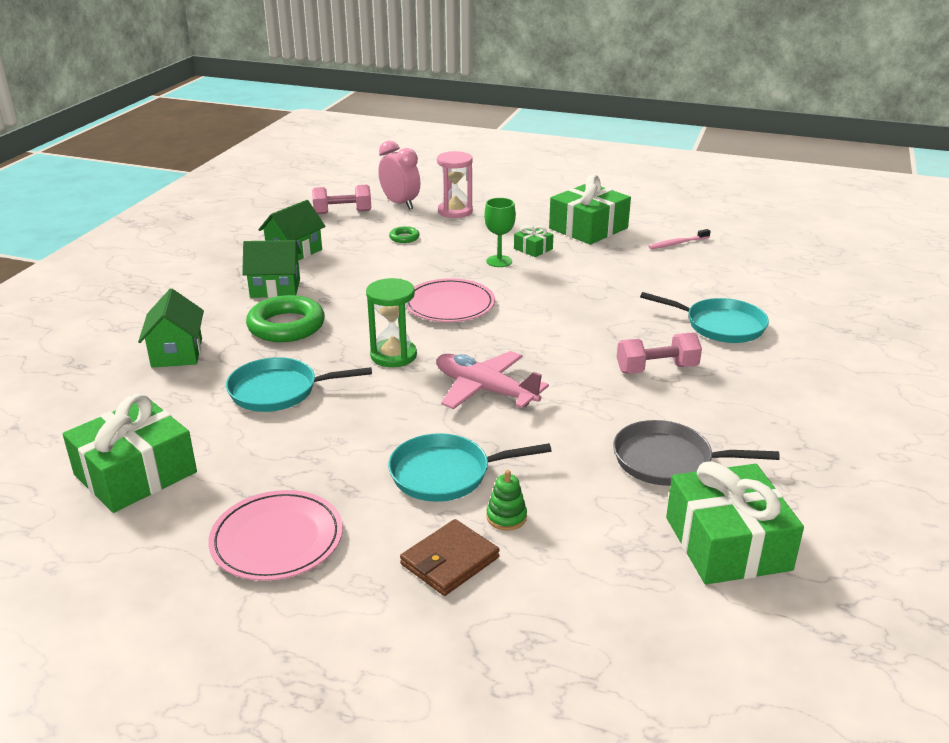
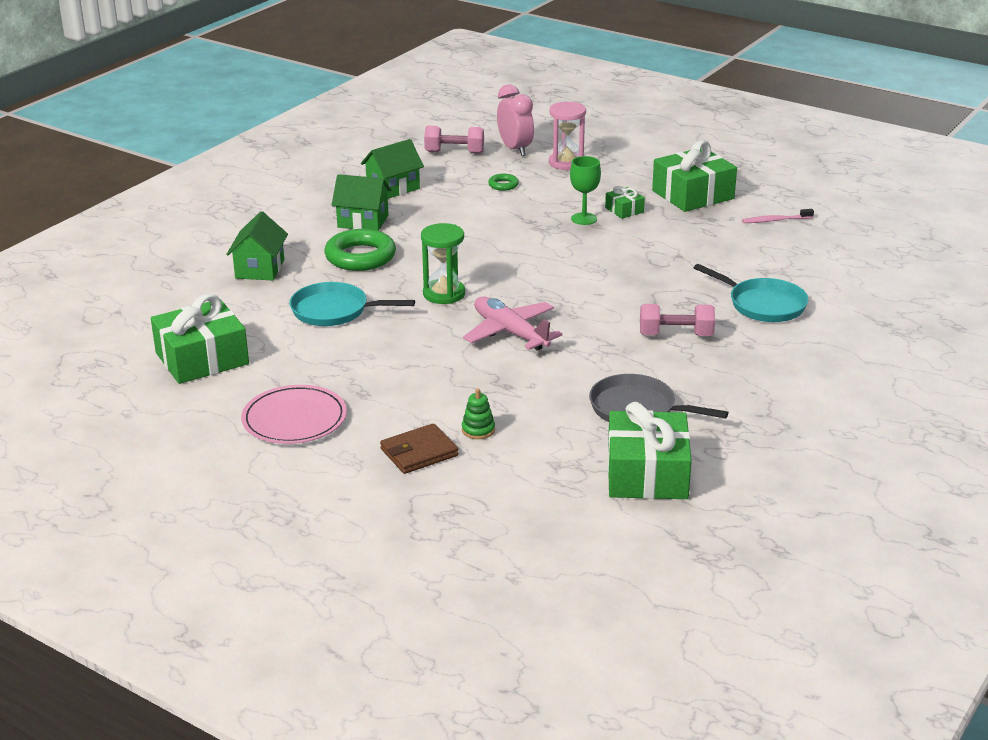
camera: 15 degrees right, 0 degrees up
turquoise pan [388,433,552,502] -> none
pink plate [407,278,495,322] -> none

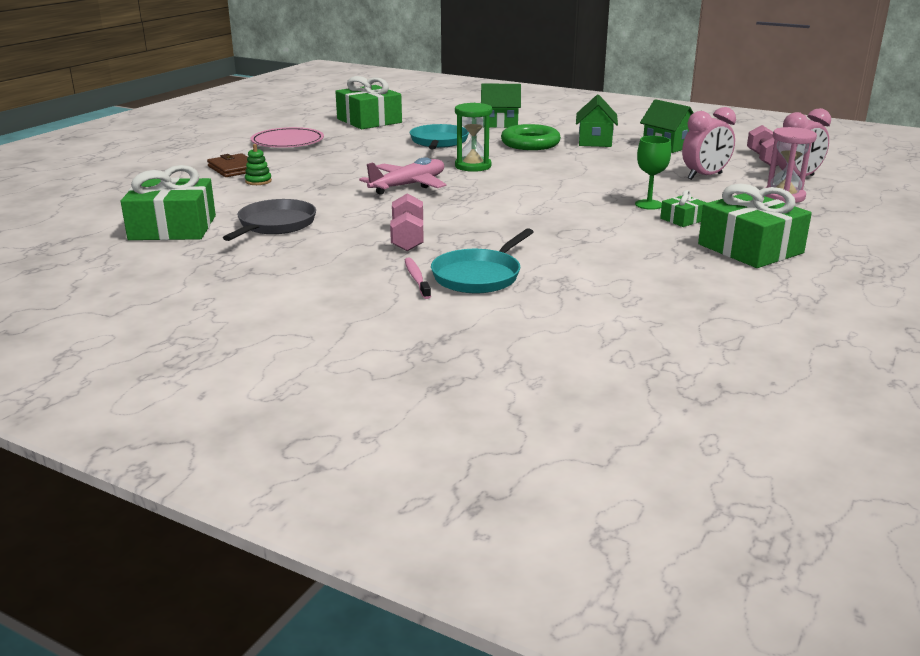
camera: 85 degrees right, 5 degrees down
green ring [488,174,519,191] -> pink clock [682,107,736,180]
pink toothbrush [742,209,814,223] -> pink toothbrush moved to [405,258,431,299]

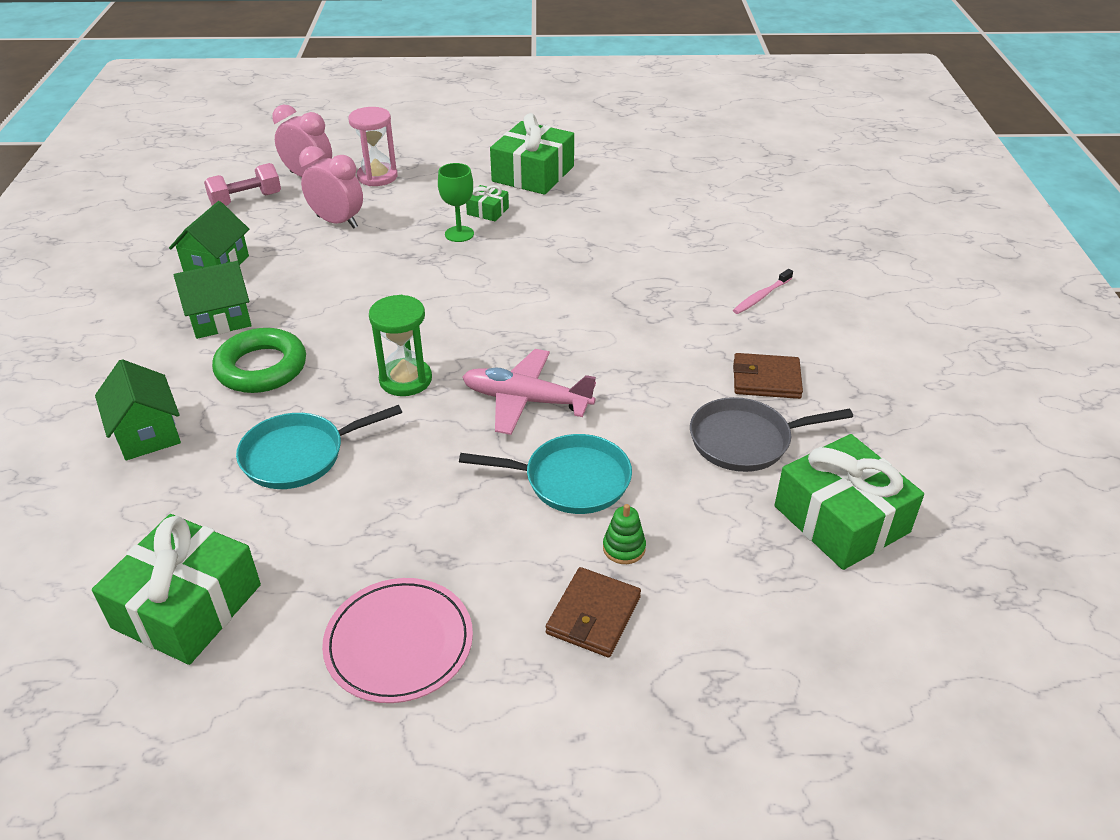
camera: 120 degrees left, 15 degrees up
pink dumbbell [390,193,424,251] -> none
turquoise pan [431,228,534,293] -> turquoise pan moved to [459,434,632,514]
none -> brown wallet [733,353,803,399]

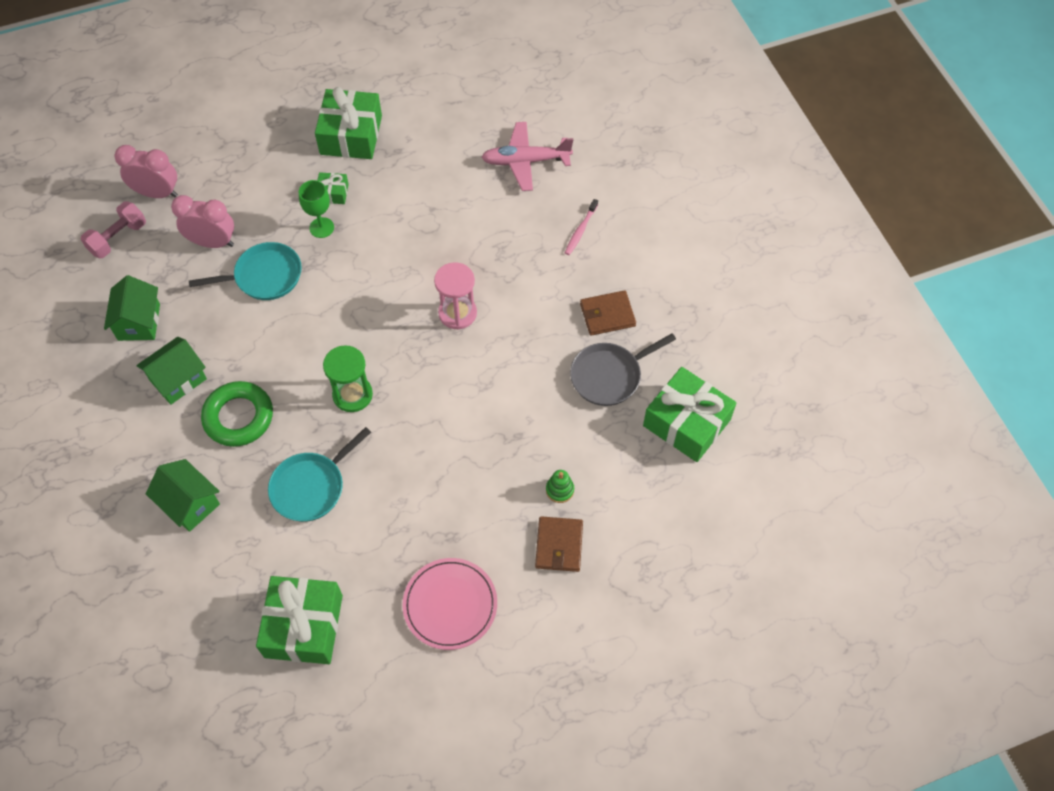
camera: 20 degrees left, 20 degrees up
pink hourglass [348,107,398,186] -> pink hourglass moved to [434,262,477,329]
turquoise pan [459,434,632,514] -> turquoise pan moved to [189,242,302,300]
pink plane [462,349,596,435] -> pink plane moved to [481,122,573,191]

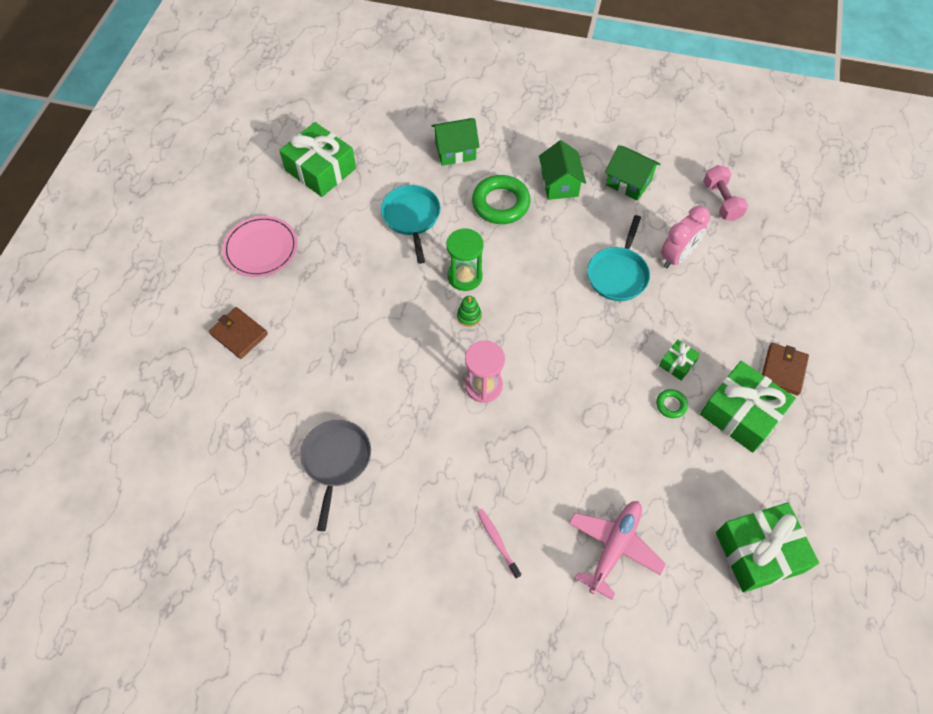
camera: 125 degrees right, 0 degrees up
pink clock [114,145,178,198] -> none
green goblet [299,180,334,238] -> none
green stacking toy [546,470,574,503] -> green stacking toy moved to [457,296,482,327]
brown wallet [580,290,636,336] -> brown wallet moved to [762,343,809,396]
green gift [643,367,737,462] -> green gift moved to [716,503,819,592]
none -> green ring [656,389,688,418]

